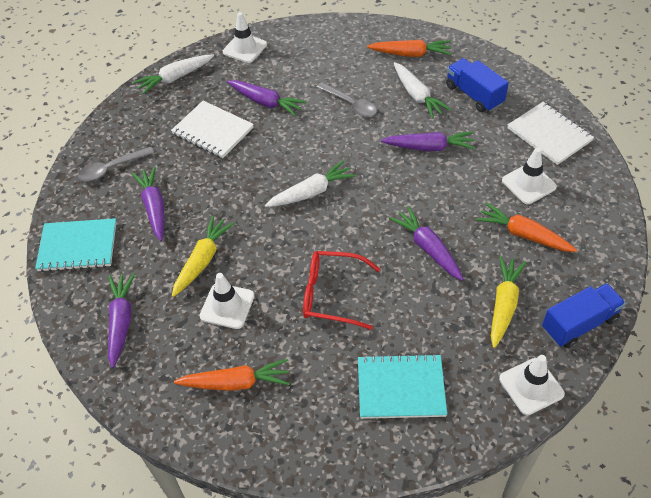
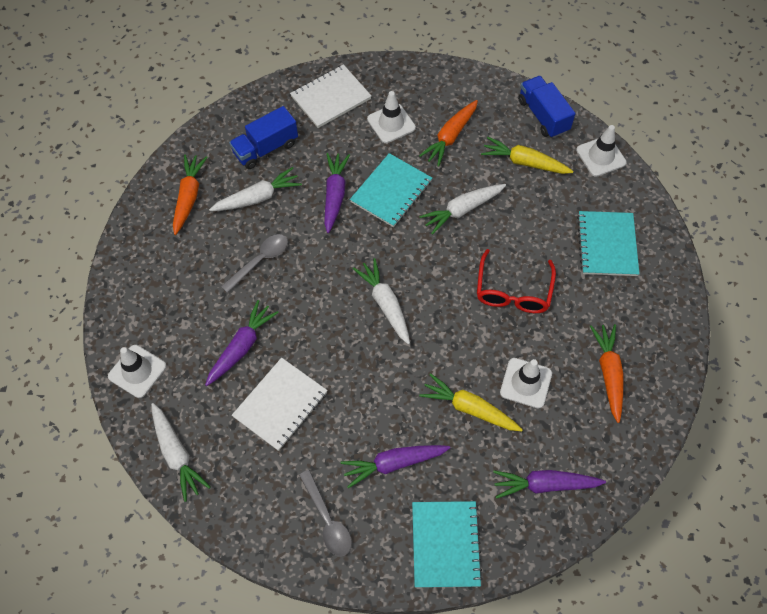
camera: 90 degrees left, 10 degrees up
purple carrot [389,206,464,281] -> white carrot [419,184,506,235]
none -> turquoise notebook [350,153,432,227]

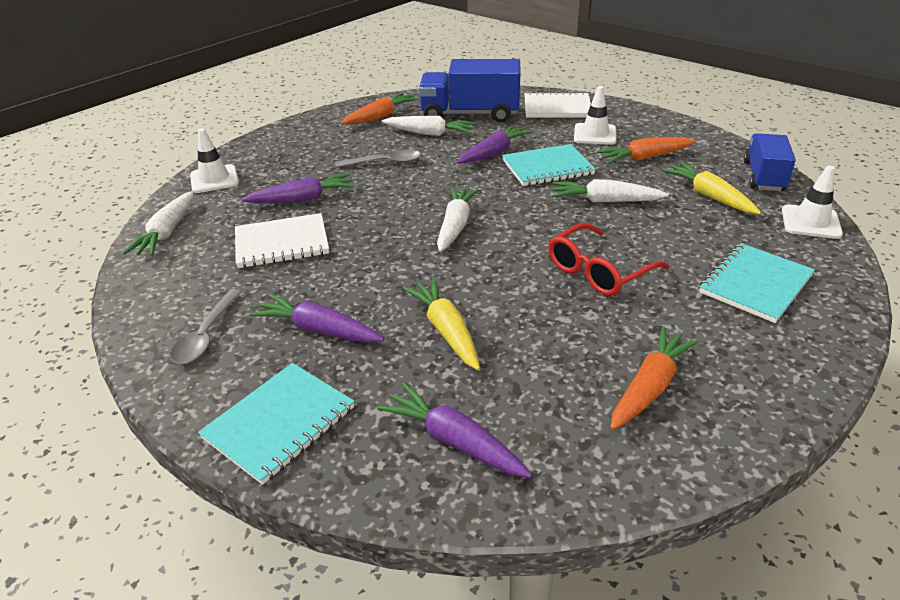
camera: 40 degrees right, 25 degrees down
blue truck [229,106,298,169] -> blue truck [419,59,520,122], size x1.53
white traffic cone [500,358,552,408] -> none

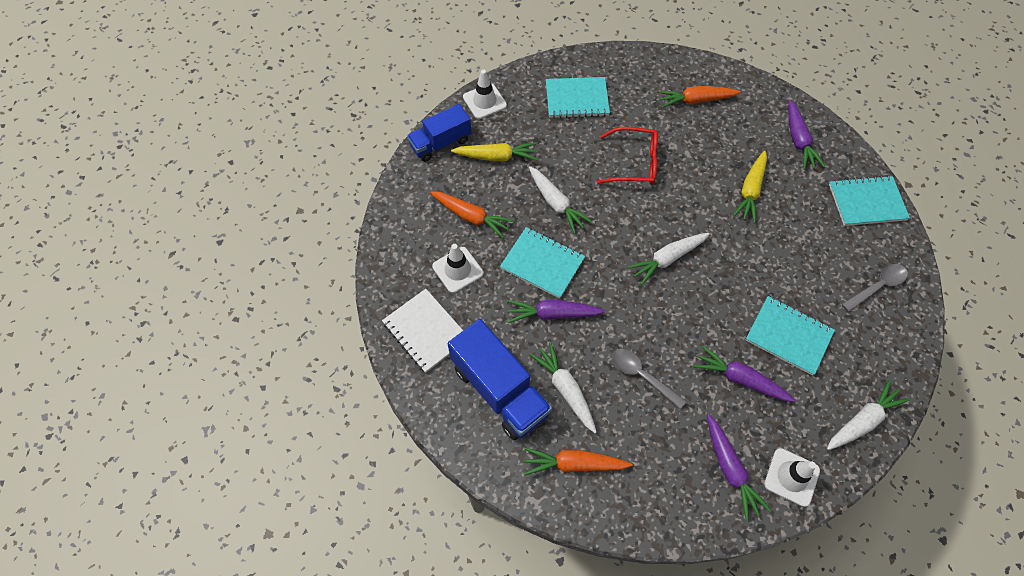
camera: 135 degrees left, 25 degrees up
white notebook [235,213,329,268] -> turquoise notebook [746,296,835,376]
purple carrot [249,294,384,343] -> purple carrot moved to [707,414,772,521]
yellow carrot [662,162,761,214] -> yellow carrot turned 105 degrees counterclockwise [451,142,538,161]

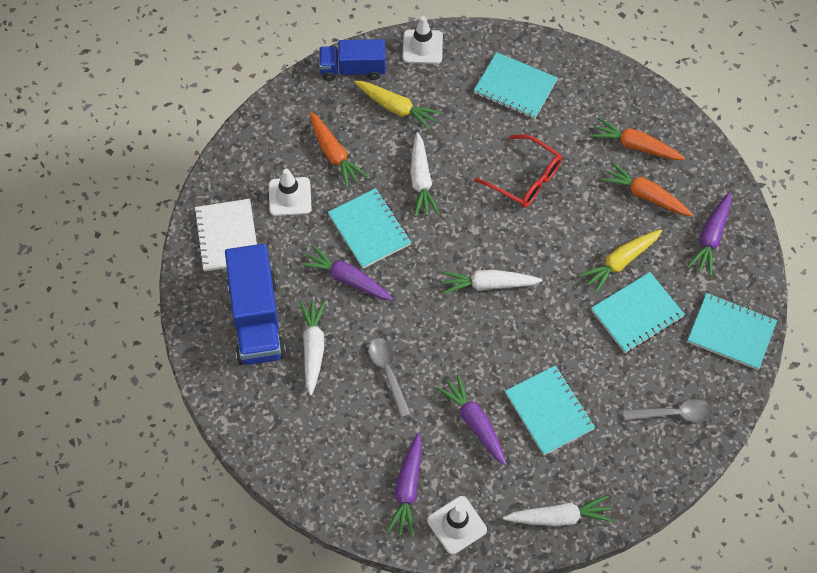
camera: 30 degrees right, 0 degrees up
orange carrot [524,448,632,475] -> orange carrot moved to [601,162,693,216]
none -> turquoise notebook [591,272,685,353]

